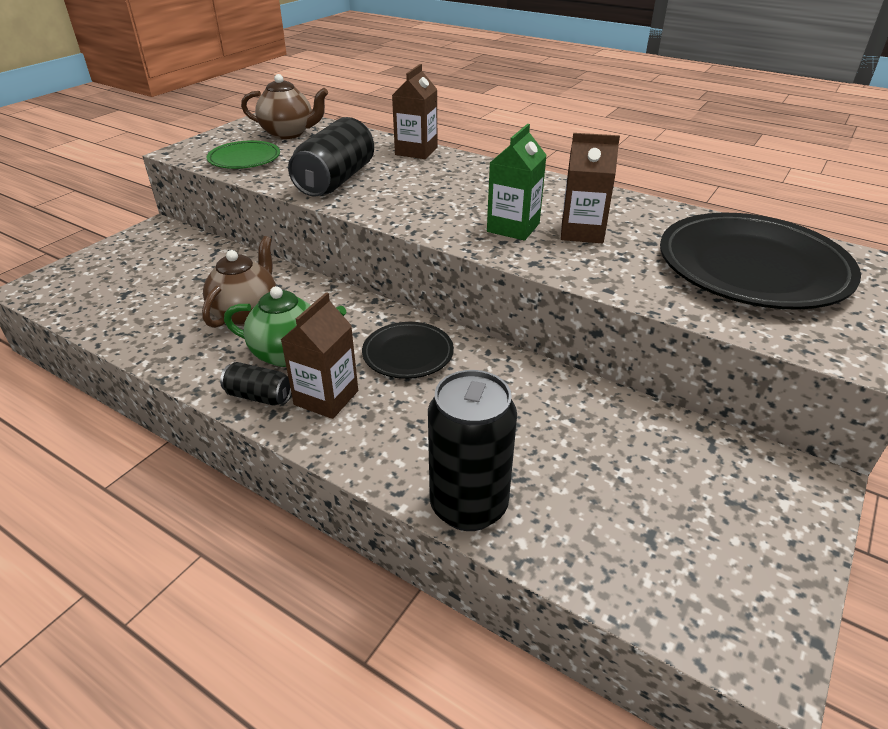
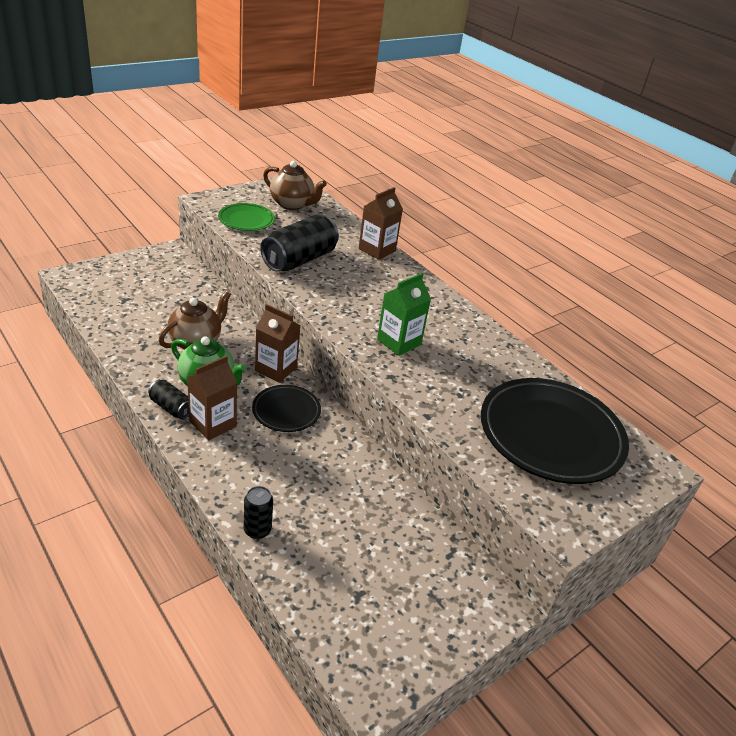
camera: 15 degrees right, 0 degrees up
black can [428,370,517,531] -> black can [244,486,273,539], size x0.51
brown carton [561,133,620,243] -> brown carton moved to [255,304,300,383]

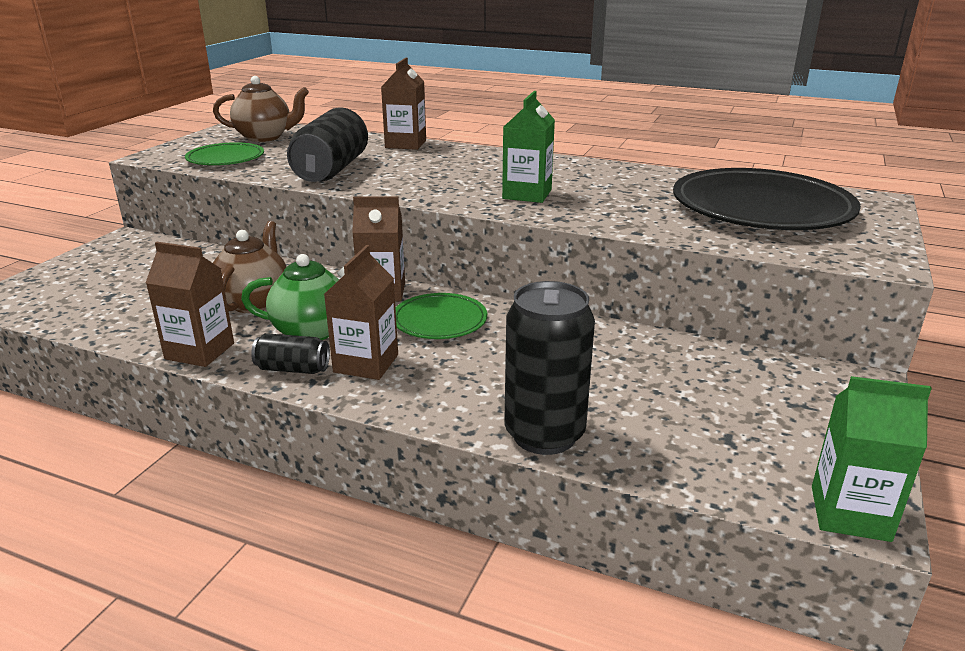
camera: 25 degrees left, 10 degrees down
black can [244,486,273,539] -> black can [505,281,595,455], size x1.95
black plate [252,385,321,432] -> green plate [396,293,487,339]
none -> brown carton [146,242,234,367]
none -> green carton [812,376,932,542]

